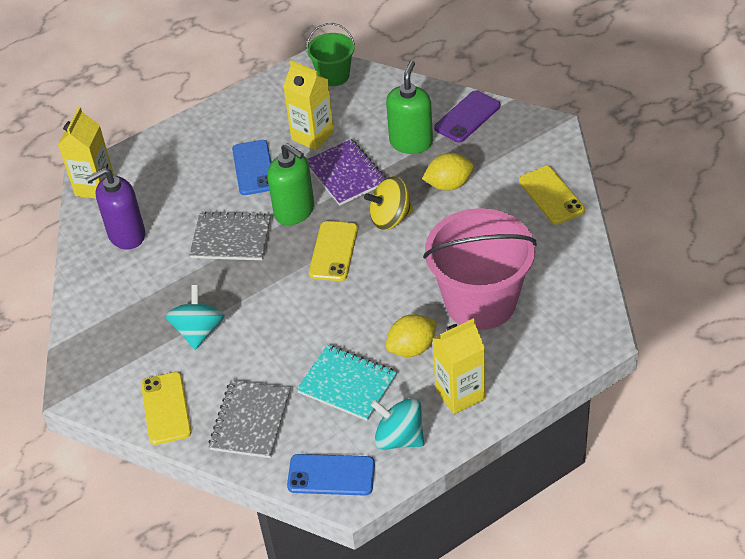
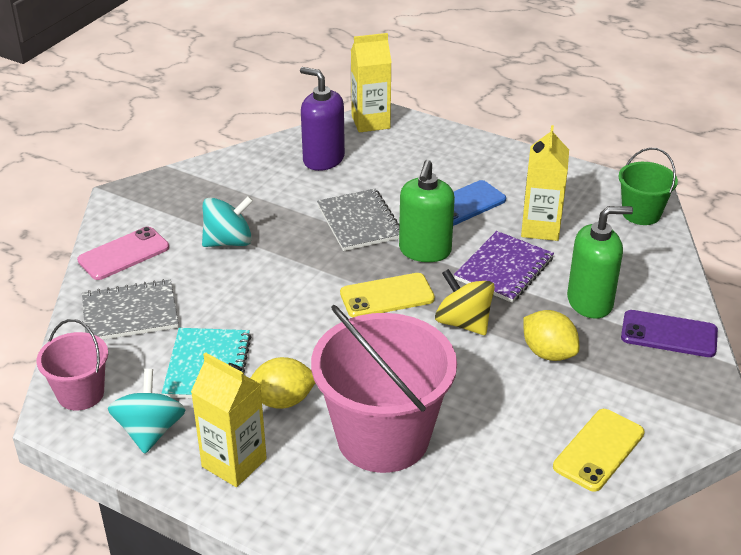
camera: 60 degrees right, 10 degrees down
yellow phone [141,372,191,445] -> pink phone [77,227,169,280]
blue phone [287,454,375,496] -> pink bucket [37,319,108,411]
yellow lemon [386,314,437,357] -> yellow lemon turned 45 degrees counterclockwise [251,357,315,409]

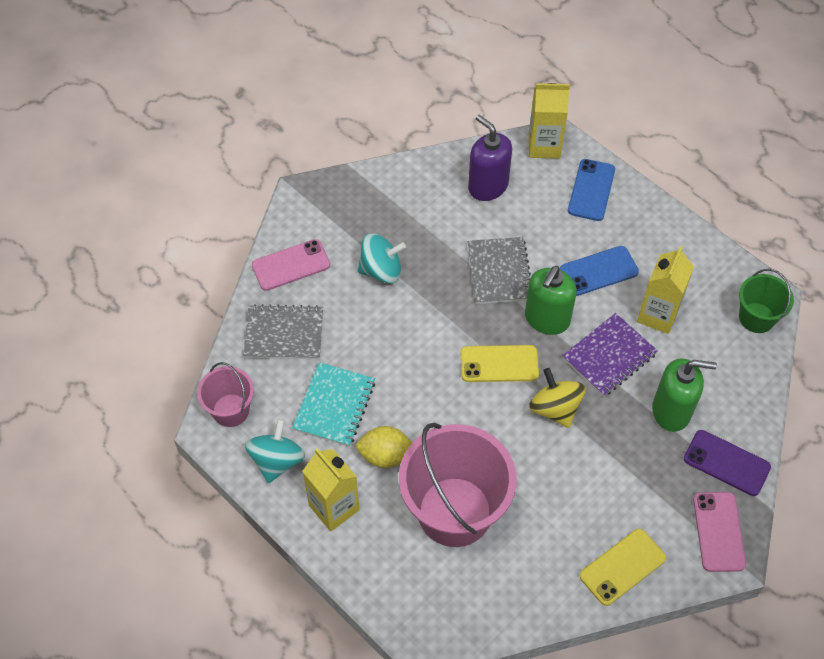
camera: 15 degrees right, 20 degrees up
yellow lemon [523,310,579,361] -> none
none -> blue phone [568,159,615,221]
none -> pink phone [693,492,746,572]

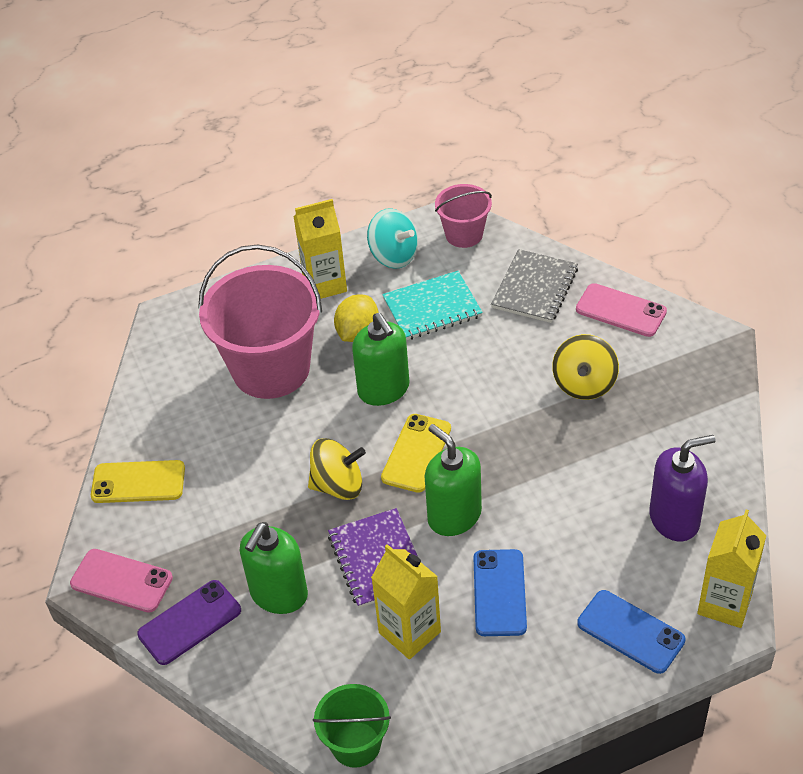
camera: 115 degrees right, 10 degrees down
pink phone [252,239,330,291] -> pink phone turned 60 degrees counterclockwise [576,283,667,337]
turquoise notebook [292,362,375,447] -> turquoise notebook turned 60 degrees counterclockwise [382,271,483,340]
turquoise spinning top [358,233,406,284] -> yellow spinning top [552,334,619,400]
grey notebook [468,237,531,304] -> none
yellow phone [580,529,666,606] -> yellow phone turned 75 degrees counterclockwise [91,460,185,503]
none -> green soap dispenser [352,313,409,406]

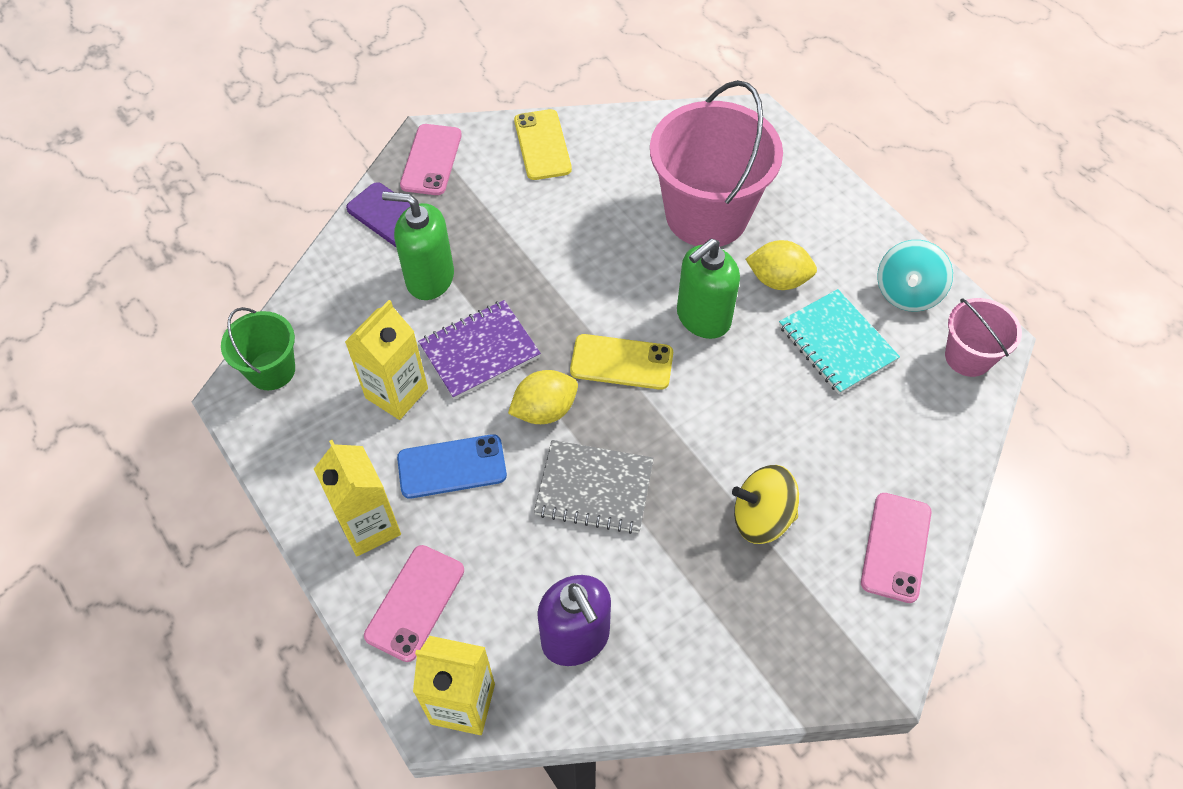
camera: 75 degrees right, 10 degrees up
yellow carton [293,199,347,299] -> yellow carton moved to [314,440,401,556]
yellow spinning top [308,438,366,500] -> none
green soap dispenser [425,424,482,536] -> yellow lemon [508,370,578,424]
grey notebook [491,249,578,323] -> grey notebook moved to [534,440,654,534]
blue phone [577,590,686,674] -> pink phone [364,545,464,662]

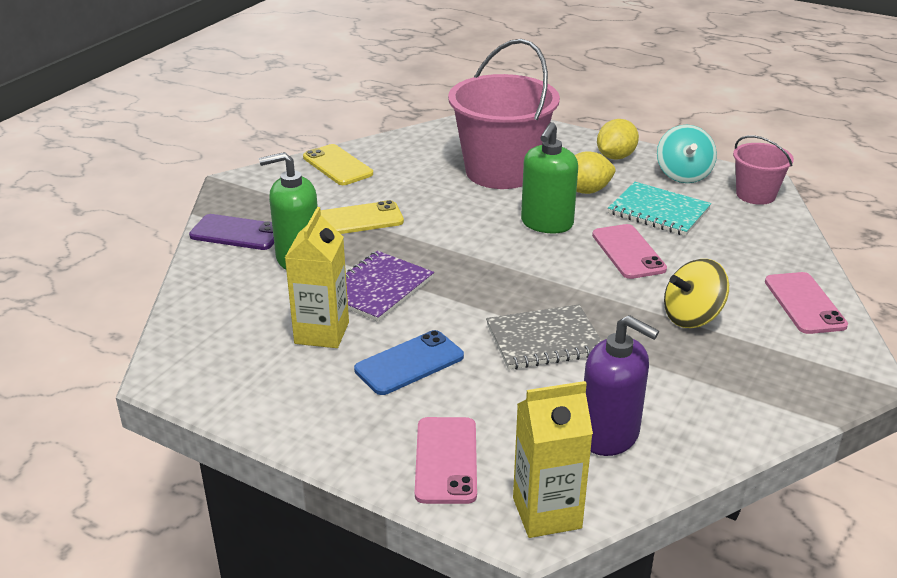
camera: 25 degrees left, 25 degrees down
green bucket [221,307,295,390] -> none
yellow carton [314,440,401,556] -> none
pink phone [400,124,462,195] -> pink phone moved to [592,224,667,279]
yellow lemon [508,370,578,424] -> yellow lemon moved to [597,119,639,160]
yellow phone [570,334,673,390] -> yellow phone moved to [321,200,404,234]

